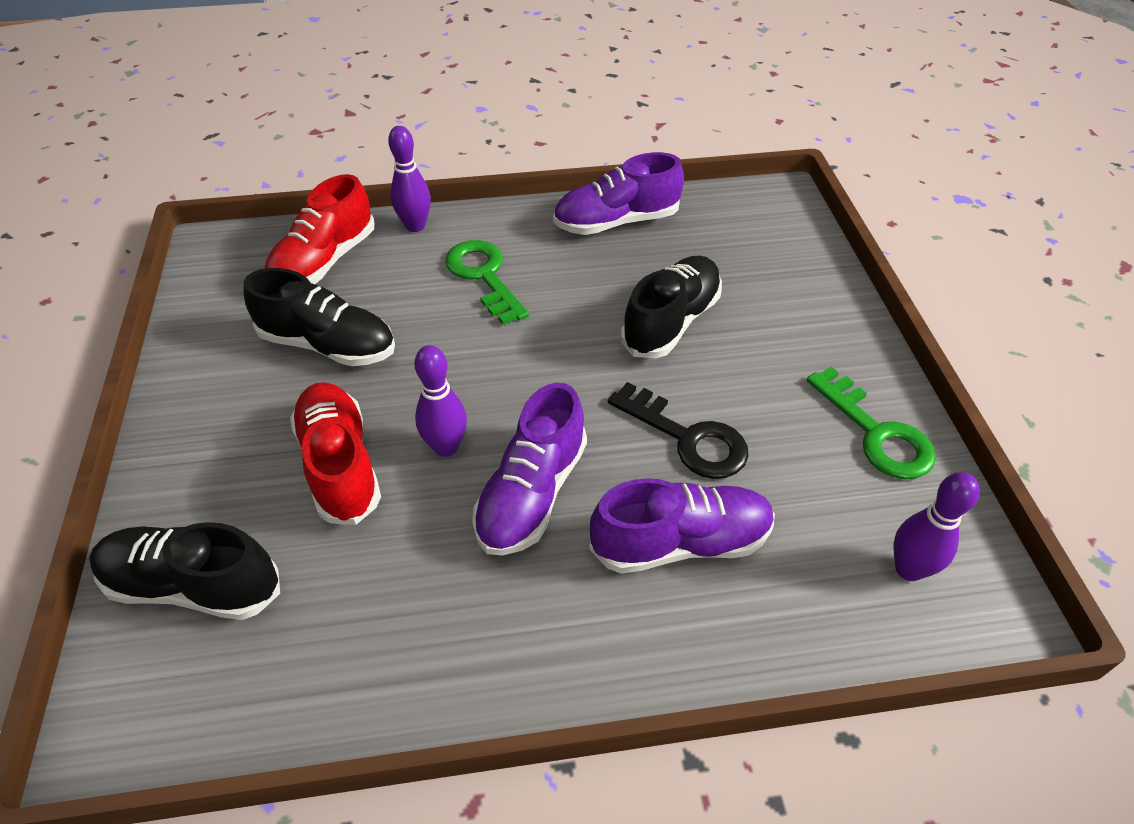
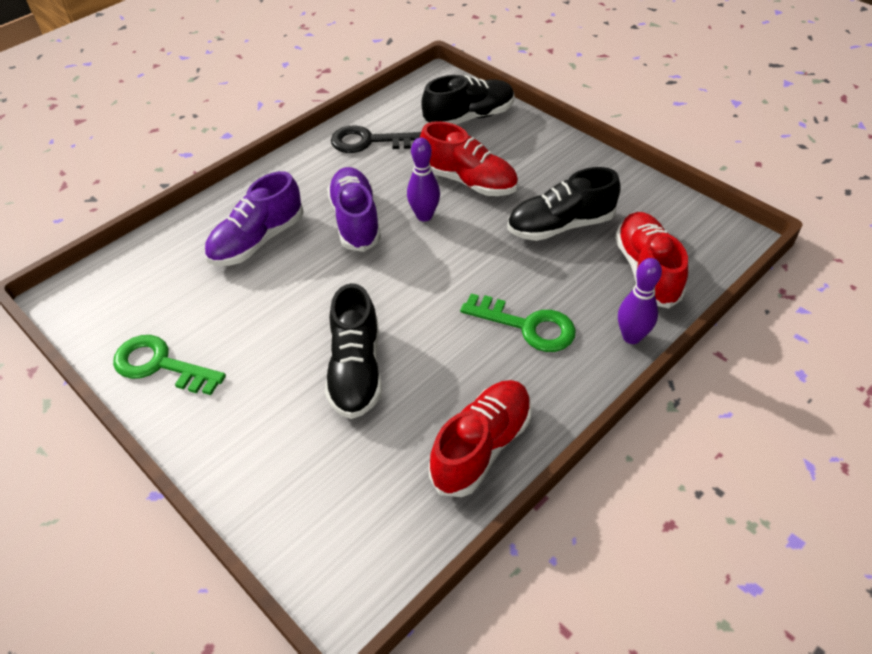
camera: 145 degrees right, 0 degrees up
purple shoe [553,152,684,235] -> red shoe [429,380,532,497]
black key [608,382,748,479] -> black key moved to [331,125,421,153]
purple bowling pin [893,472,980,581] -> none

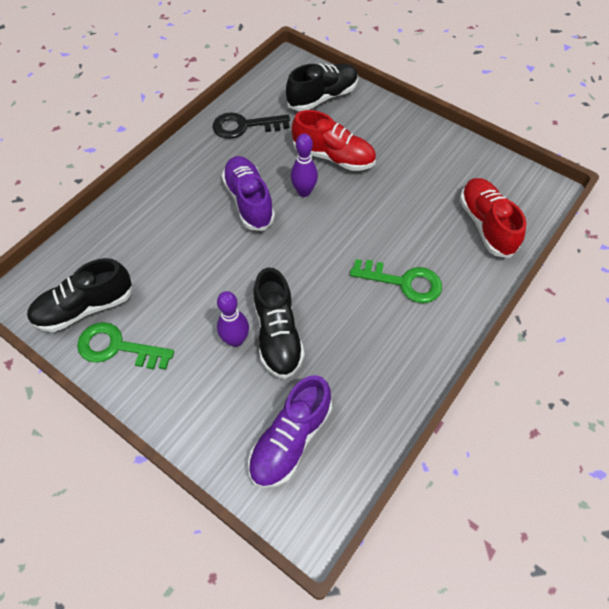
camera: 10 degrees left, 10 degrees up
purple shoe [204,171,304,266] -> purple shoe moved to [248,375,332,488]
red shoe [429,380,532,497] -> none
black shoe [507,167,621,241] -> black shoe moved to [27,258,133,332]
purple bowling pin [618,258,662,344] -> purple bowling pin moved to [217,291,249,347]

